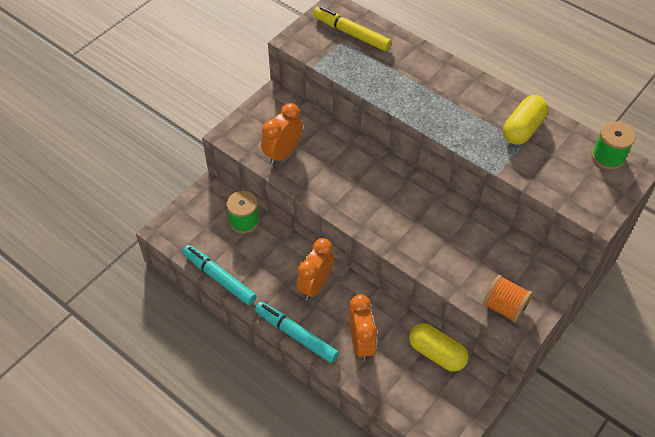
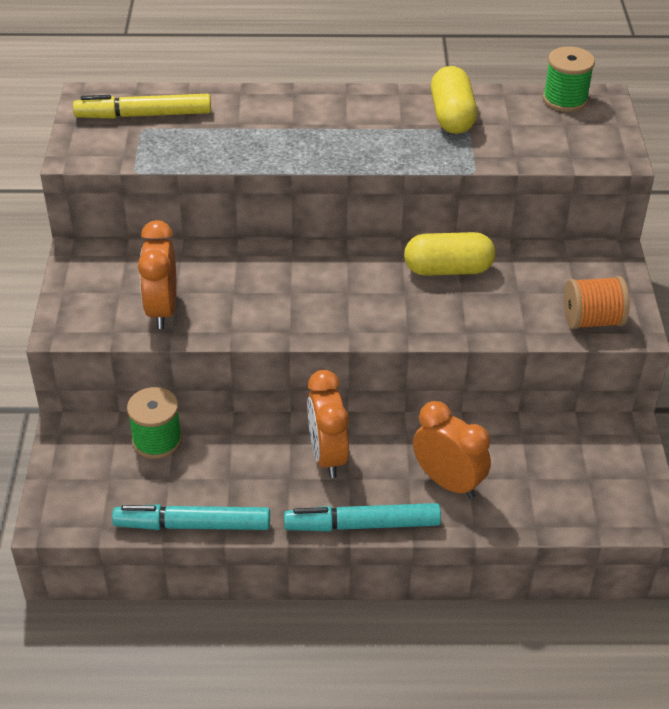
camera: 40 degrees left, 10 degrees down
yellow capsule [409,323,468,372] -> yellow capsule moved to [404,232,495,276]

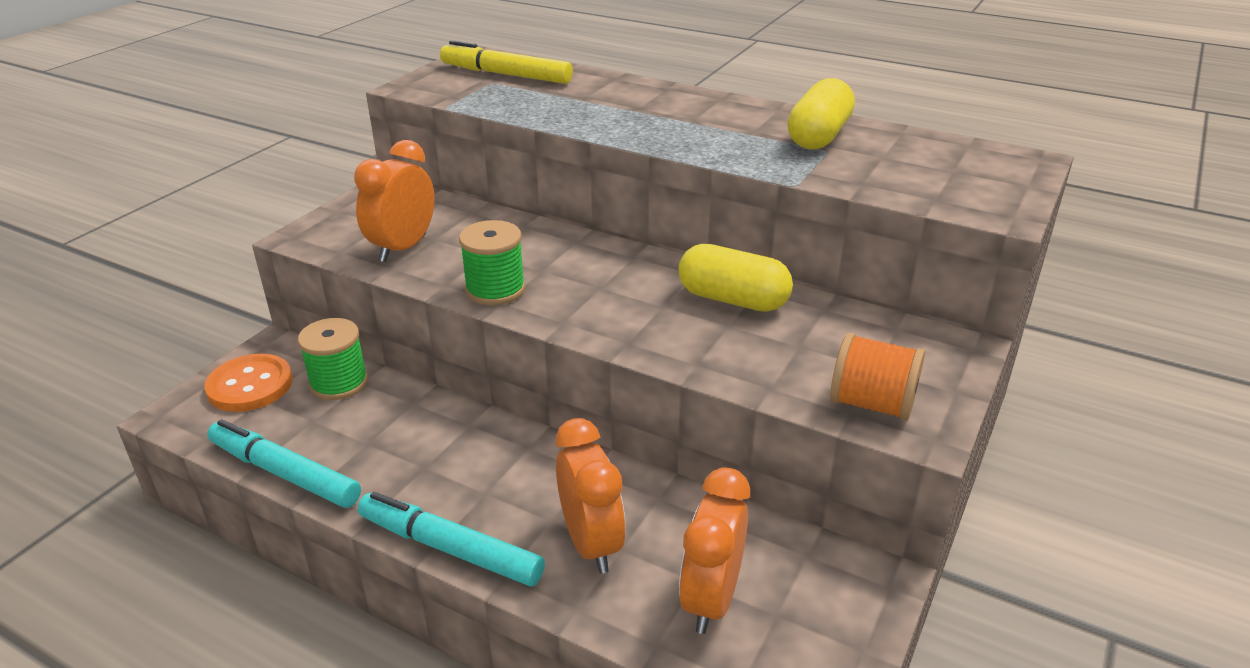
camera: 30 degrees right, 10 degrees down
orange clock [307,370,349,478] -> orange clock moved to [679,467,750,634]
green spool [543,46,595,112] -> green spool moved to [459,220,525,305]
none -> orange button [204,354,293,412]

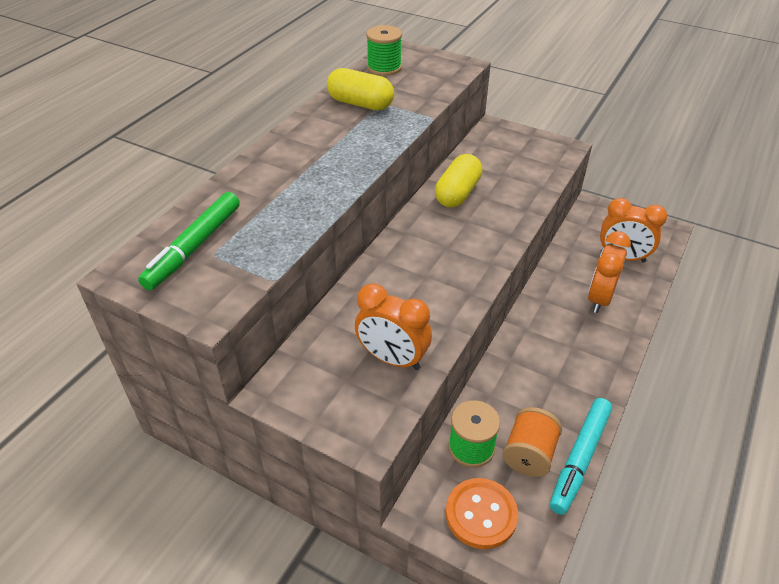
camera: 90 degrees left, 10 degrees up
turquoise marker [358,492,545,587] -> none
yellow marker [440,40,573,84] -> green marker [138,192,240,290]
green spool [459,220,525,305] -> green spool moved to [366,25,402,76]
orange clock [556,418,626,573] -> orange clock turned 45 degrees counterclockwise [588,231,631,313]
orange spool [830,333,925,421] -> orange spool moved to [502,407,562,477]

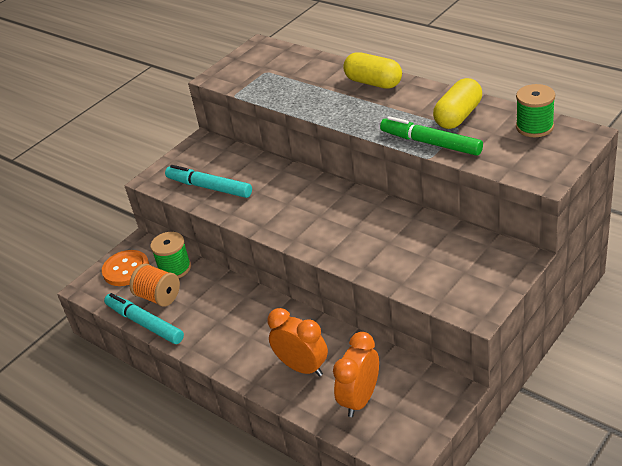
camera: 105 degrees right, 5 degrees down
green marker [138,192,240,290] -> green marker moved to [380,116,483,156]
orange clock [355,284,432,370] -> turquoise marker [165,165,252,198]
yellow capsule [435,154,482,208] -> yellow capsule moved to [343,52,402,89]

